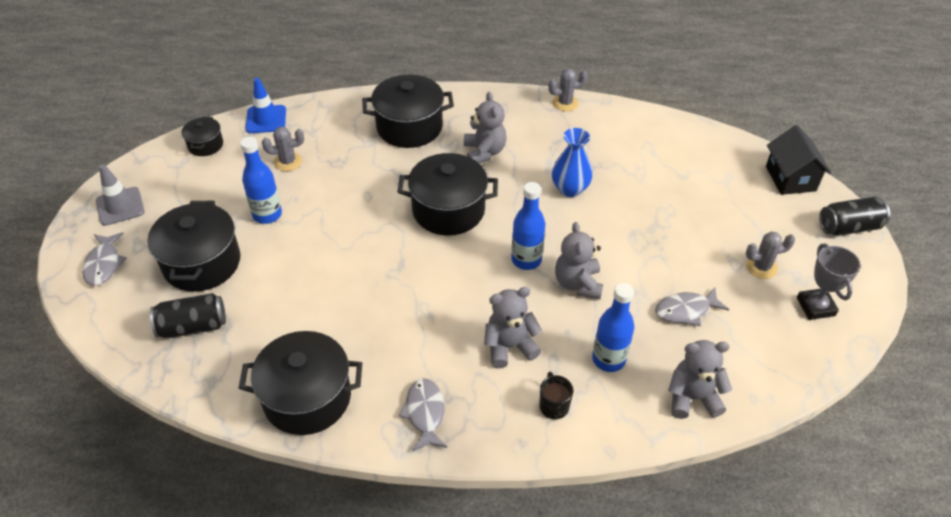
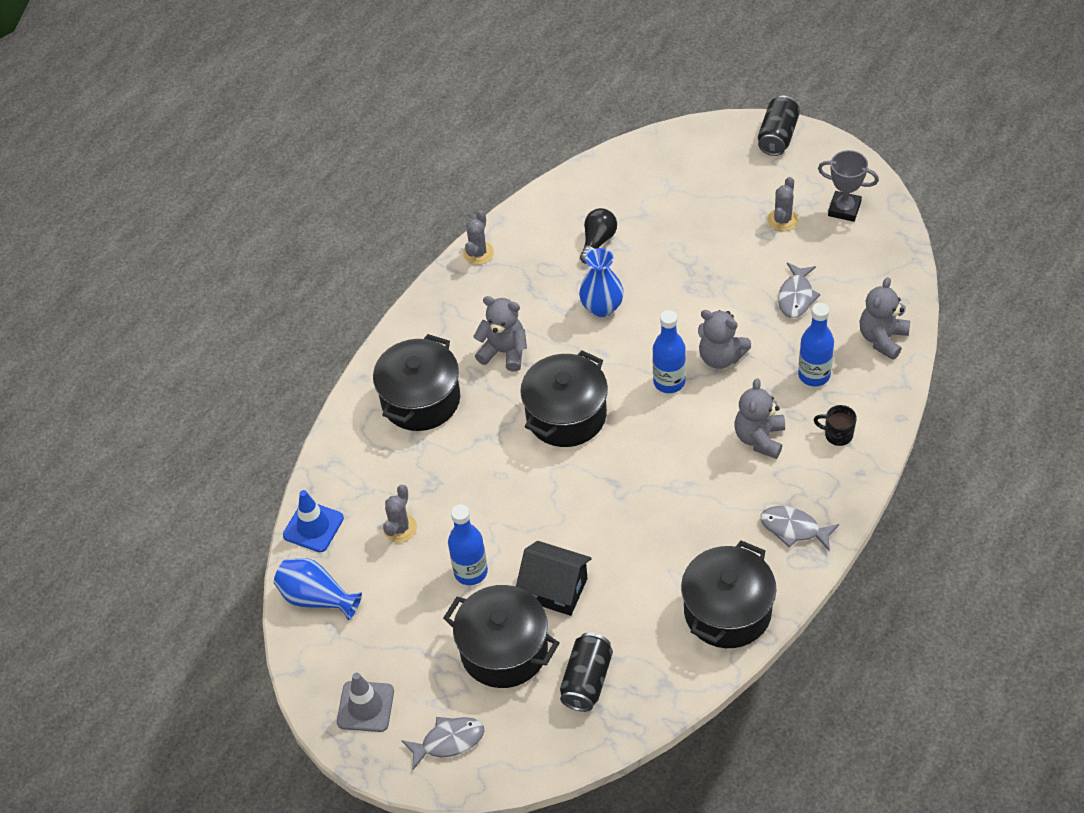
camera: 55 degrees left, 5 degrees up
grey fish [82,232,127,286] -> grey fish turned 45 degrees counterclockwise [402,717,484,770]
black pot [182,117,223,156] -> blue vase [274,558,362,620]
black house [766,125,831,195] -> black house moved to [516,541,592,616]
none -> black light bulb [580,208,617,264]

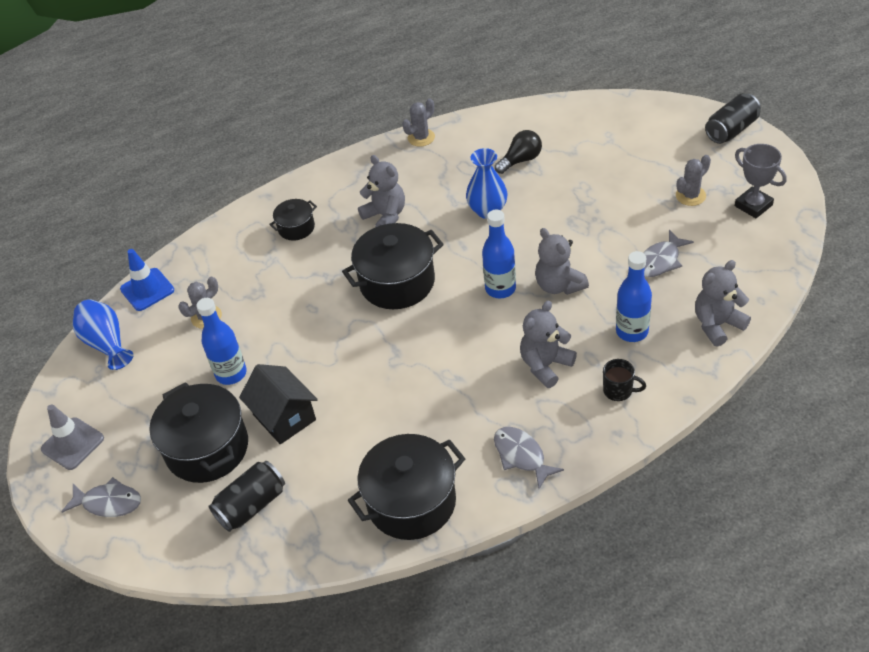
camera: 30 degrees right, 5 degrees down
black pot [373,334,460,431] -> black pot [269,199,317,241], size x0.52
black mug [814,405,857,446] -> black mug turned 150 degrees clockwise [603,359,646,401]

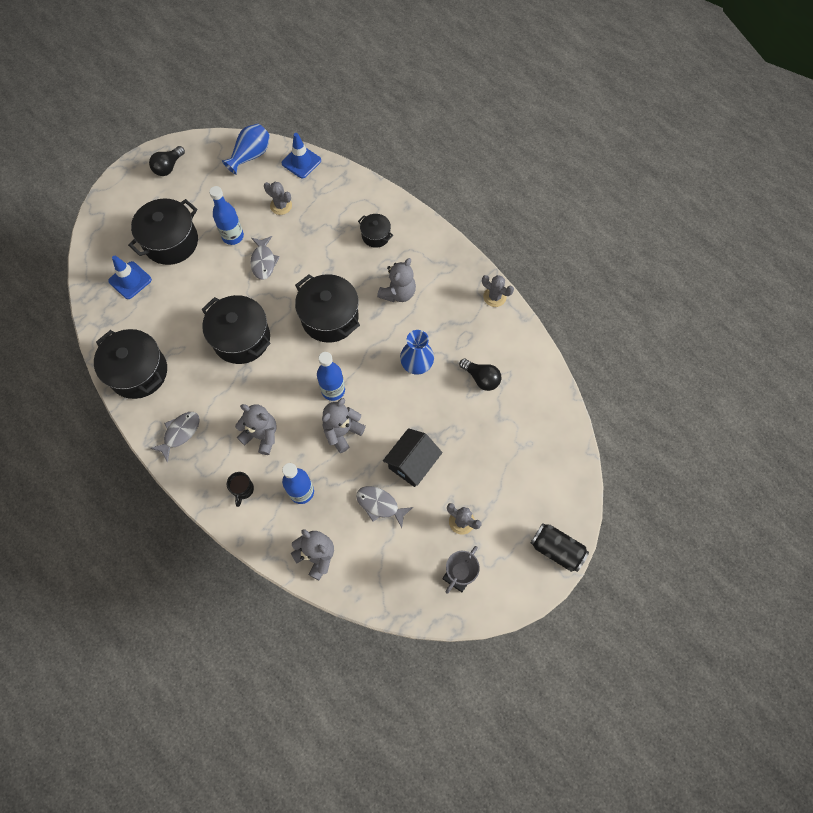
camera: 70 degrees right, 20 degrees up
grey traffic cone [41,404,104,470] -> black light bulb [149,146,185,176]
grey fish [61,477,141,517] -> grey fish moved to [250,236,280,280]
black can [208,461,285,532] -> blue traffic cone [108,256,152,299]
black house [239,364,318,444] -> black house moved to [383,428,443,487]
none -> black pot [201,295,271,364]

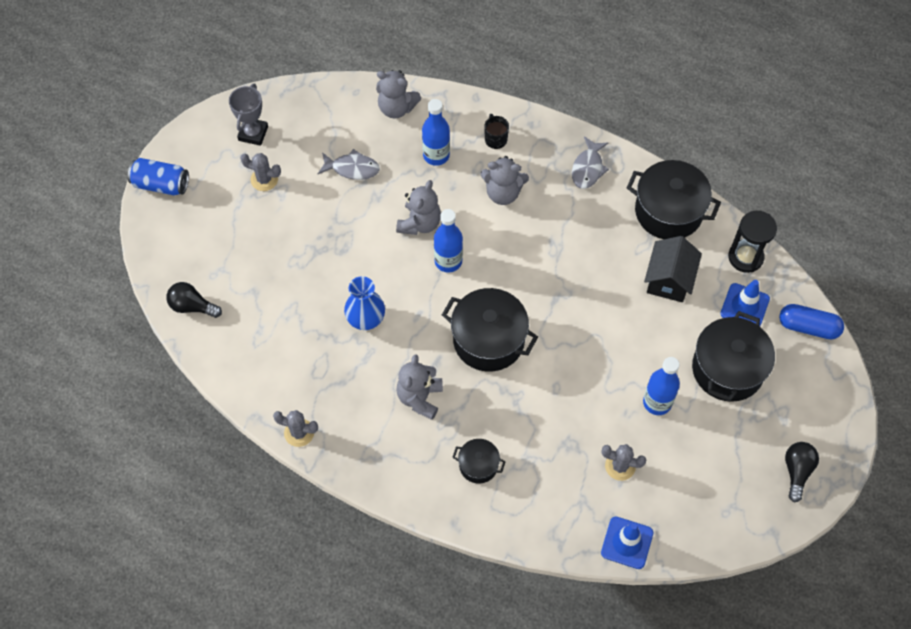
camera: 160 degrees right, 5 degrees down
black pot [201,295,271,364] -> none
blue vase [222,124,270,175] -> none
grey fish [250,236,280,280] -> none
black house [383,428,443,487] -> black house moved to [644,236,702,302]
black light bulb [459,359,501,391] -> black light bulb moved to [166,282,222,318]
black can [530,523,589,572] -> blue can [128,158,189,196]
none -> black hourglass [728,211,777,273]
none -> blue capsule [779,304,844,340]

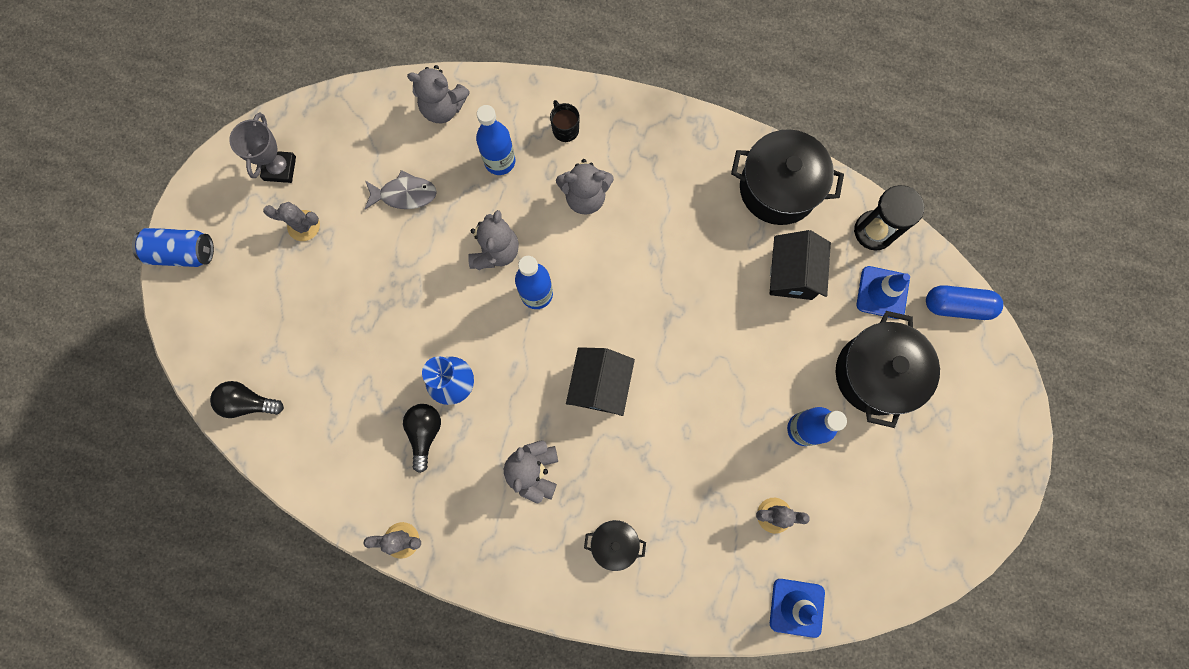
camera: 10 degrees left, 15 degrees up
black pot [442,288,538,372] -> black house [566,347,635,416]
grey fish [572,136,609,189] -> none
black light bulb [785,442,819,502] -> black light bulb moved to [403,404,441,473]

